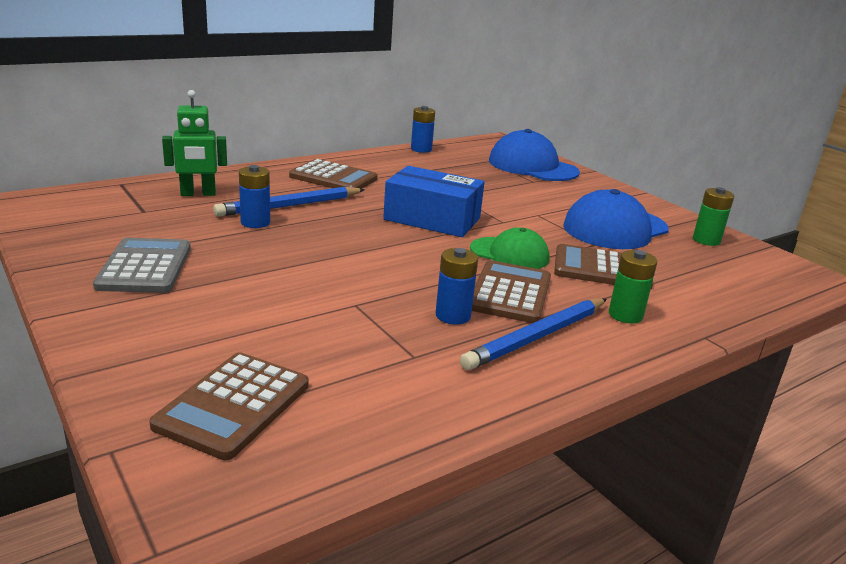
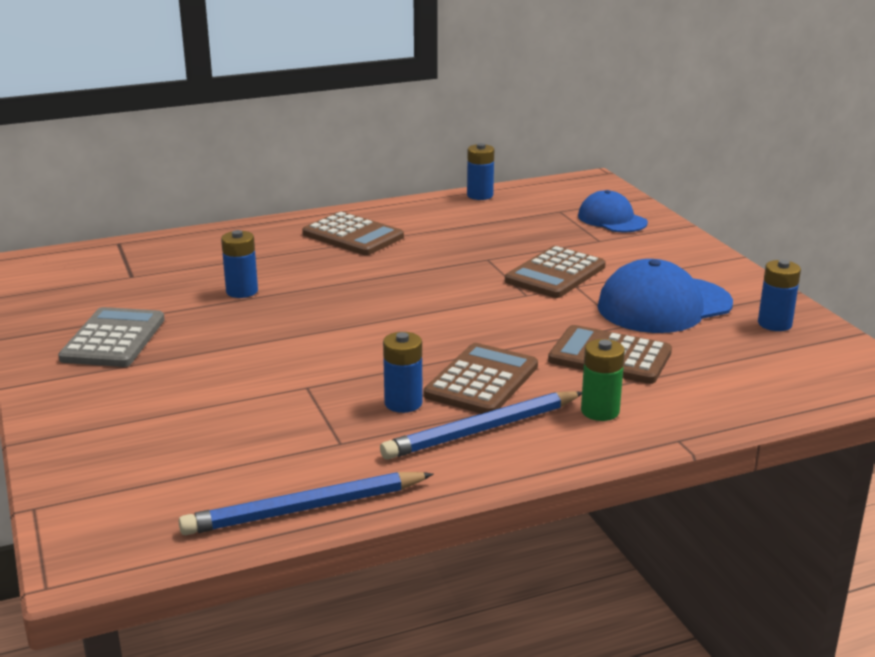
camera: 15 degrees right, 0 degrees up
brown calculator [149,352,309,460] -> brown calculator moved to [505,246,606,298]
green robot [162,90,227,196] -> none
blue pencil [213,187,365,217] -> blue pencil moved to [179,472,434,535]
blue box [383,166,484,237] -> none
green cap [470,227,549,269] -> none
blue cap [489,129,580,181] -> blue cap [578,190,648,232], size x0.63
green battery [693,187,734,246] -> blue battery [758,260,801,331]

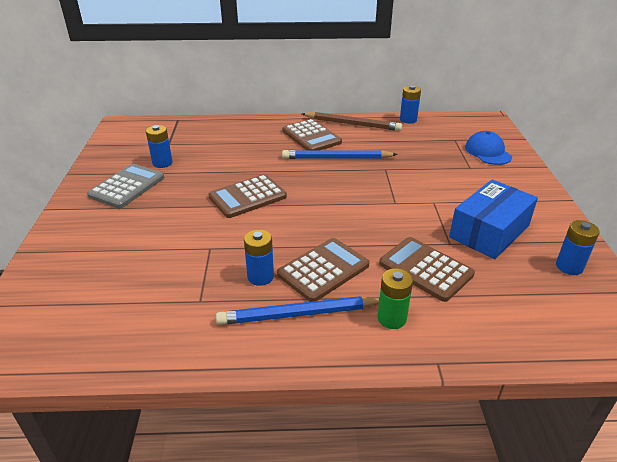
camera: 20 degrees right, 10 degrees up
blue pencil [179,472,434,535] -> blue pencil moved to [282,150,398,159]
blue battery [221,230,258,298] -> blue battery moved to [146,125,173,168]
brown calculator [505,246,606,298] -> brown calculator moved to [208,174,287,218]
blue cap [598,259,733,333] -> blue box [449,179,538,259]
none -> brown pencil [302,112,402,131]

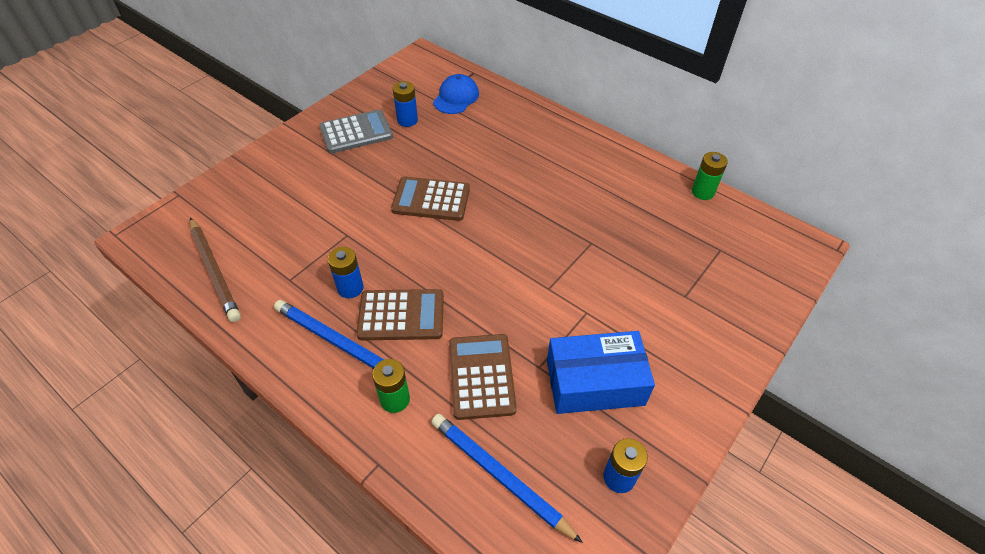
camera: 40 degrees right, 15 degrees up
brown calculator [282,119,342,150] -> none
blue pencil [282,150,398,159] -> blue pencil moved to [431,414,583,543]
brown pencil [302,112,402,131] -> brown pencil moved to [190,217,241,322]
blue battery [400,85,421,123] -> green battery [692,152,728,200]
blue cap [465,131,512,165] -> blue cap moved to [433,74,479,114]

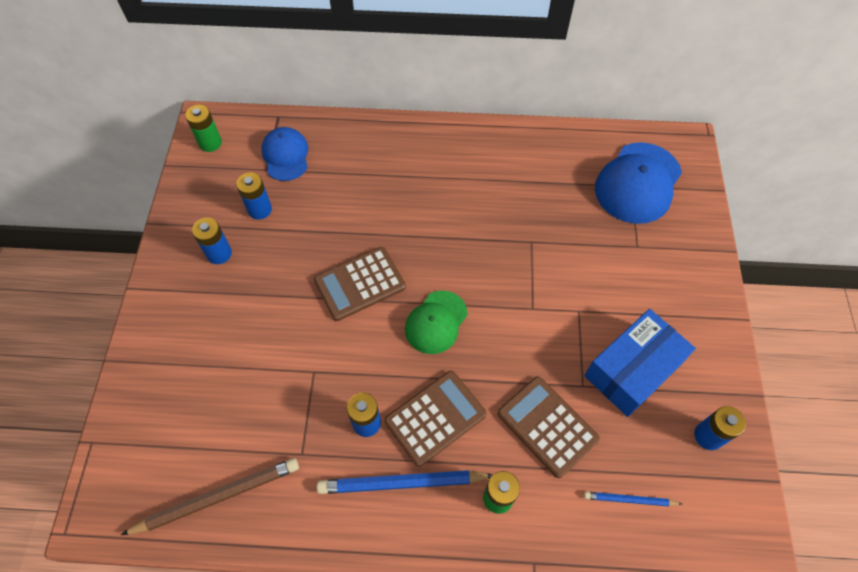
camera: 35 degrees left, 10 degrees up
brown pencil [190,217,241,322] -> brown pencil turned 45 degrees counterclockwise [121,458,299,535]
grey calculator [319,109,393,153] -> blue battery [192,218,232,264]
blue pencil [431,414,583,543] -> blue pencil [584,492,682,506], size x0.54
green battery [692,152,728,200] -> green battery moved to [185,105,222,152]
none -> green cap [405,290,468,354]
none -> blue cap [595,142,682,224]

